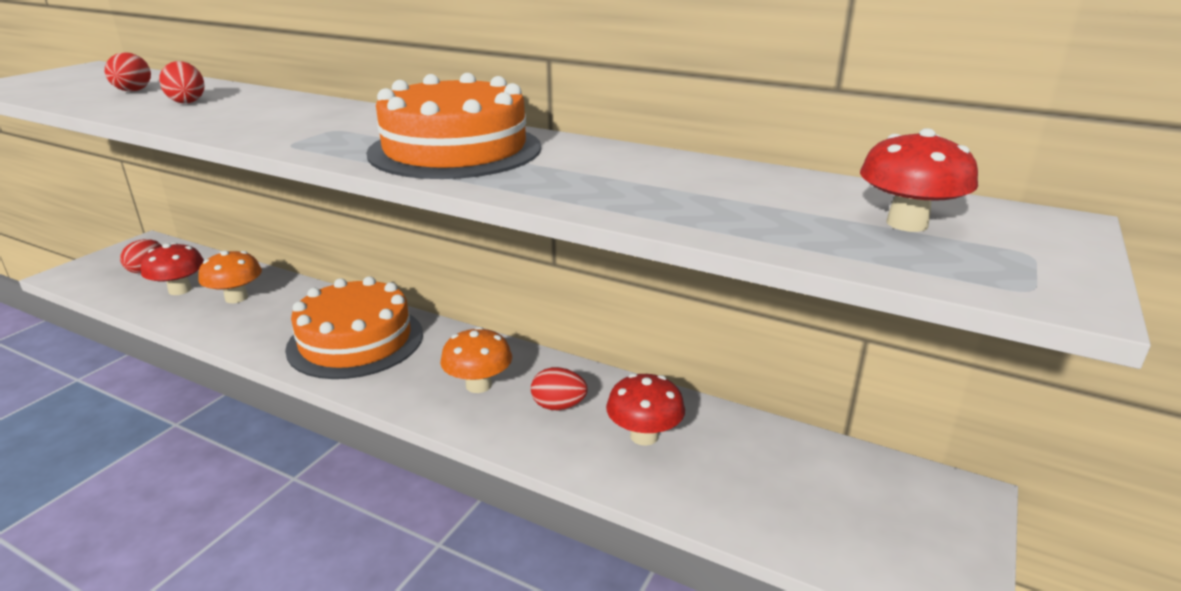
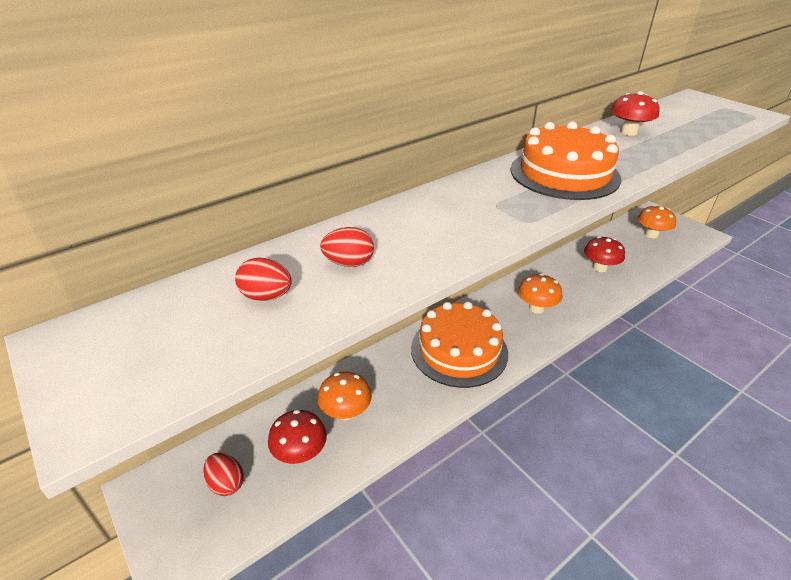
camera: 65 degrees left, 10 degrees up
red egg [531,367,588,410] -> none
red mushroom [860,128,978,232] -> red mushroom moved to [611,91,660,136]
none -> orange mushroom [638,205,676,239]

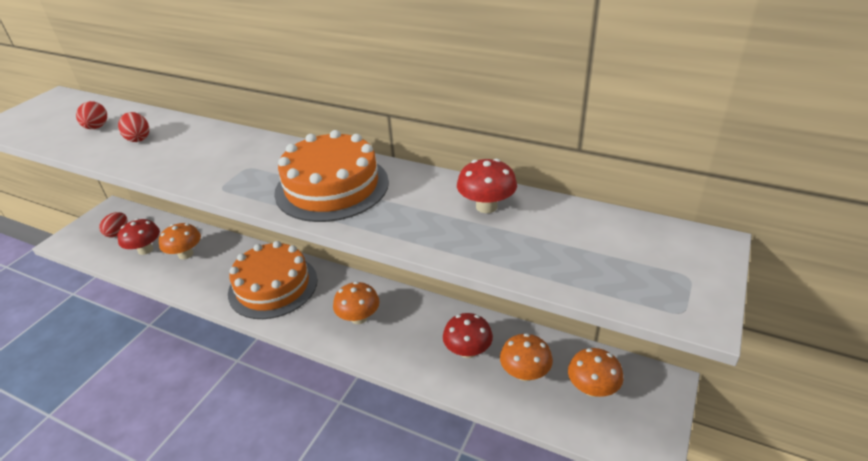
camera: 65 degrees right, 0 degrees up
none -> orange mushroom [500,333,553,381]

